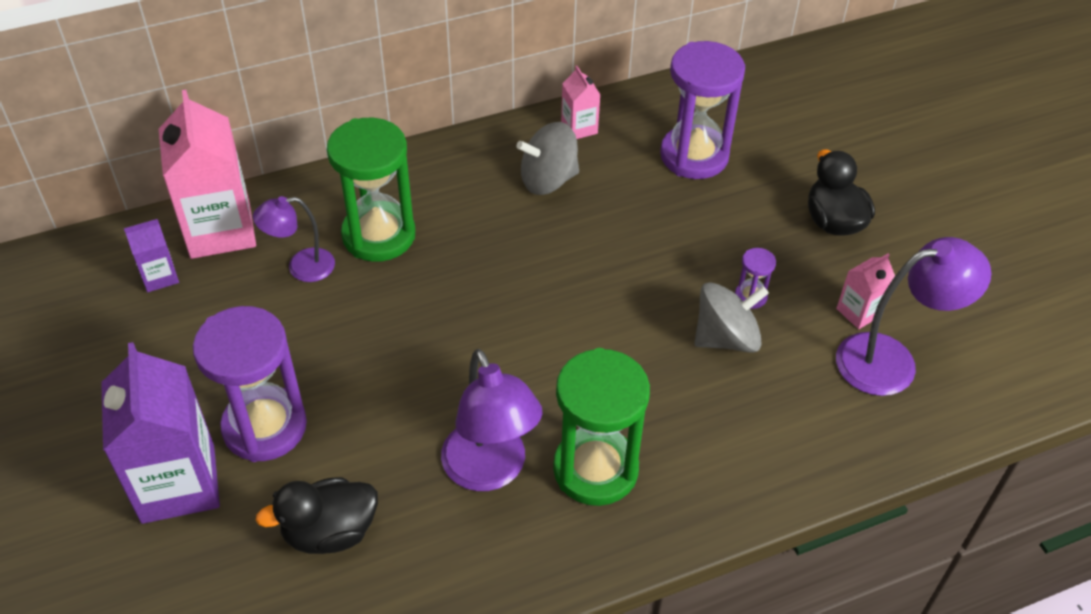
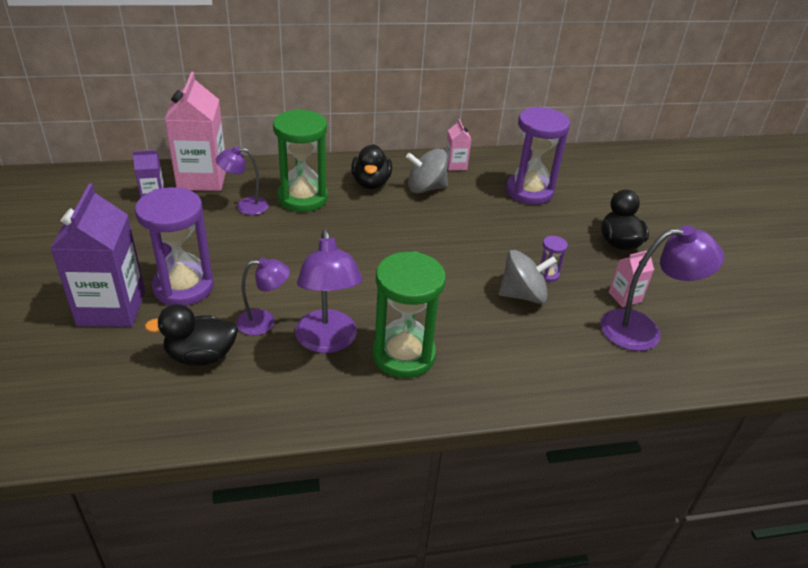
camera: 10 degrees right, 10 degrees down
none -> purple lamp [236,258,290,336]
none -> black duck [351,144,392,189]

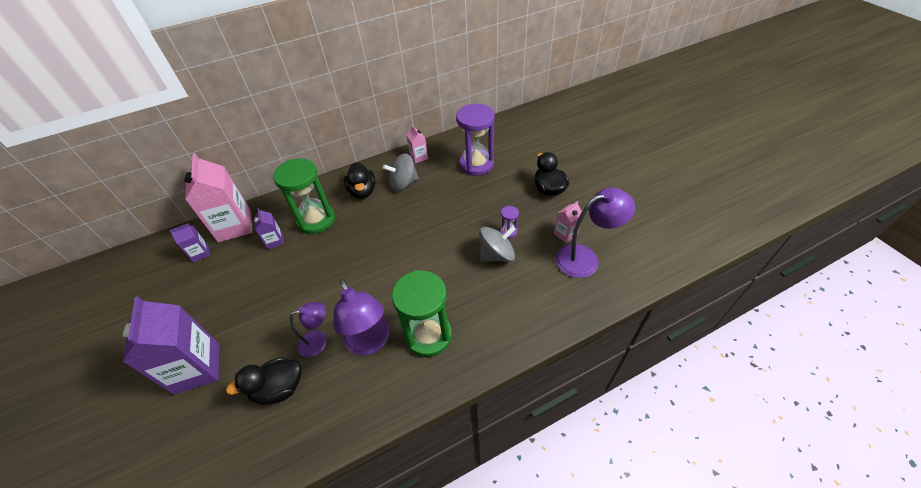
camera: 10 degrees left, 10 degrees up
purple hourglass [135,187,214,306] -> none
purple lamp [216,146,269,215] -> purple carton [254,208,284,249]

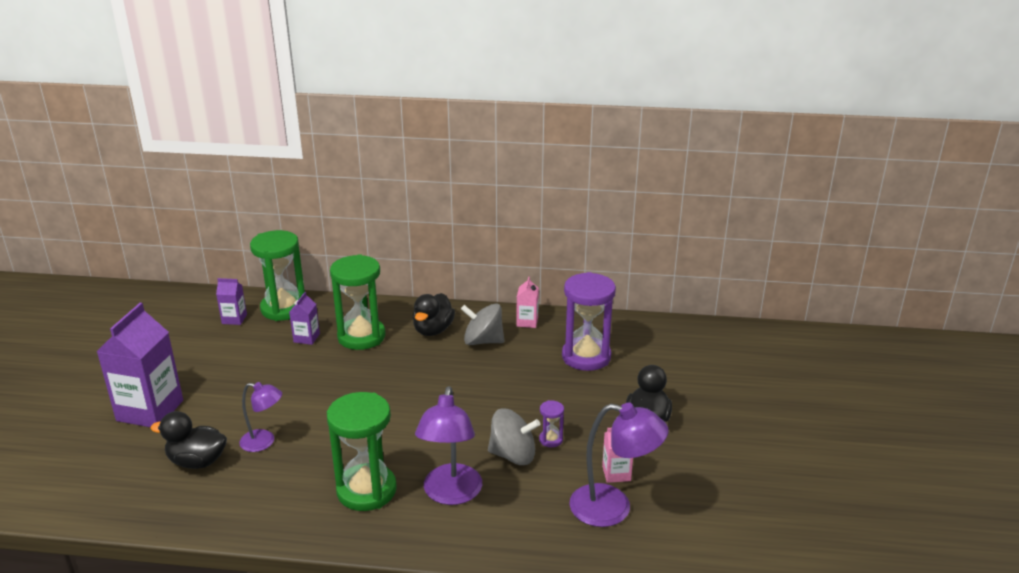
camera: 30 degrees right, 20 degrees down
pink carton [184,153,252,242] -> green hourglass [250,230,305,321]
purple lamp [333,279,390,355] -> purple lamp moved to [415,386,482,505]

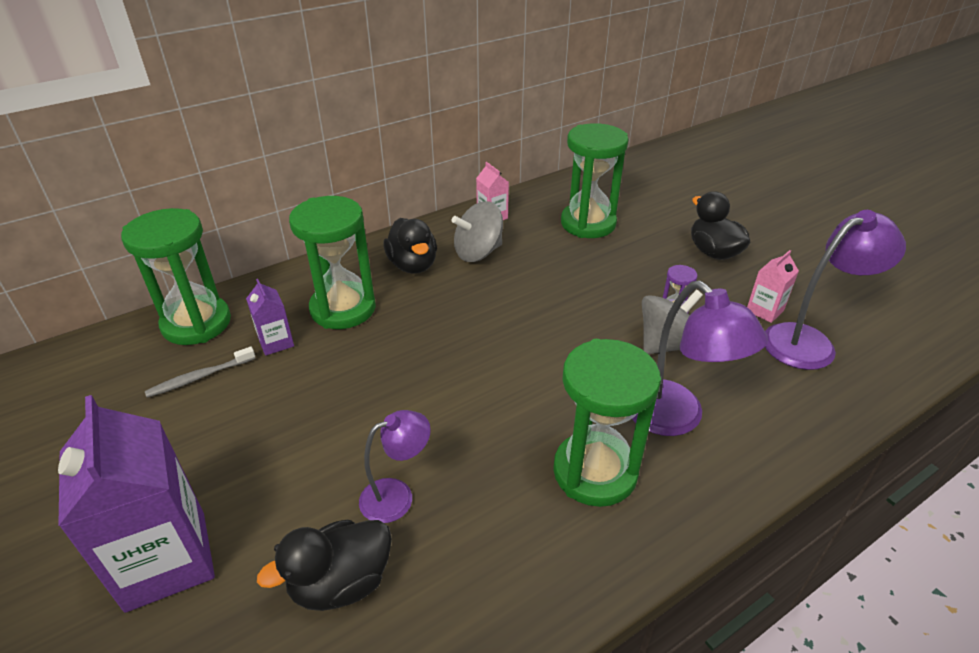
camera: 40 degrees left, 10 degrees up
purple carton [216,278,247,325] -> none
purple hourglass [562,272,616,371] -> green hourglass [561,123,629,238]
none -> grey toothbrush [145,347,256,398]

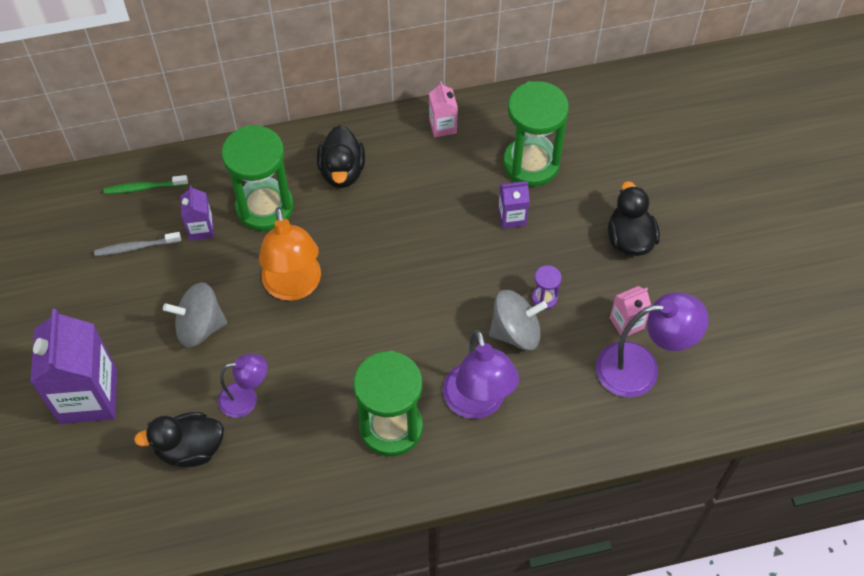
camera: 20 degrees right, 20 degrees up
green hourglass [121,208,231,345] -> green toothbrush [103,175,188,194]
grey spinning top [452,201,503,262] -> grey spinning top moved to [163,282,227,348]
none -> orange lamp [259,207,321,301]
none -> purple carton [498,181,530,229]

